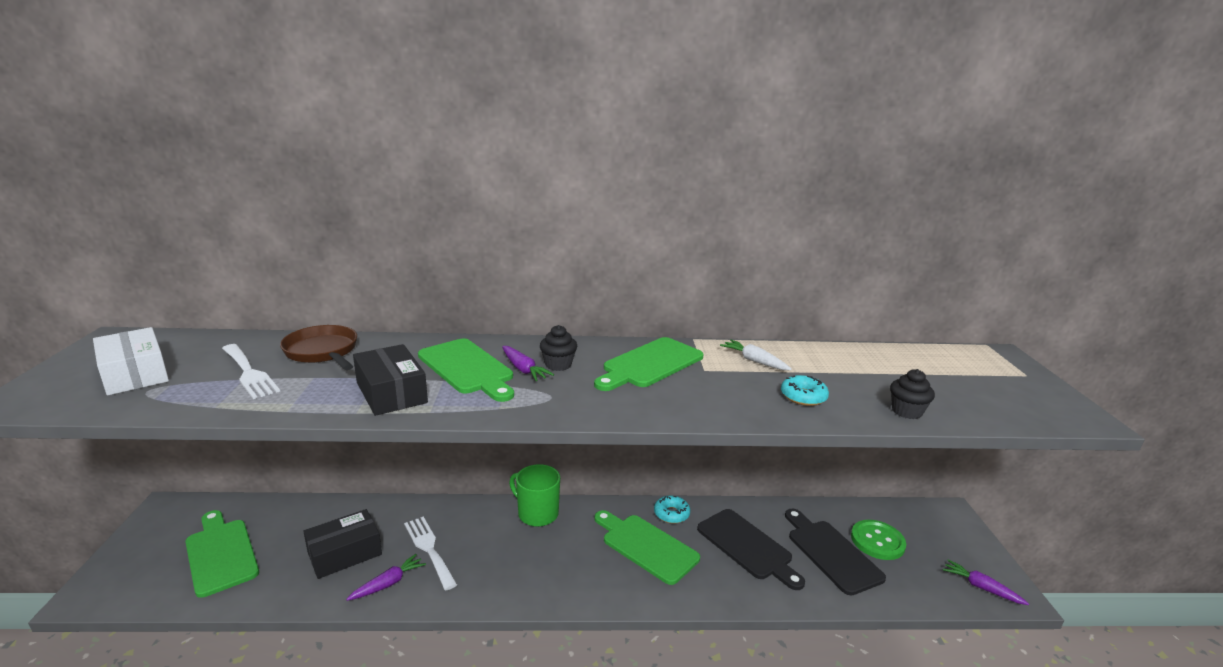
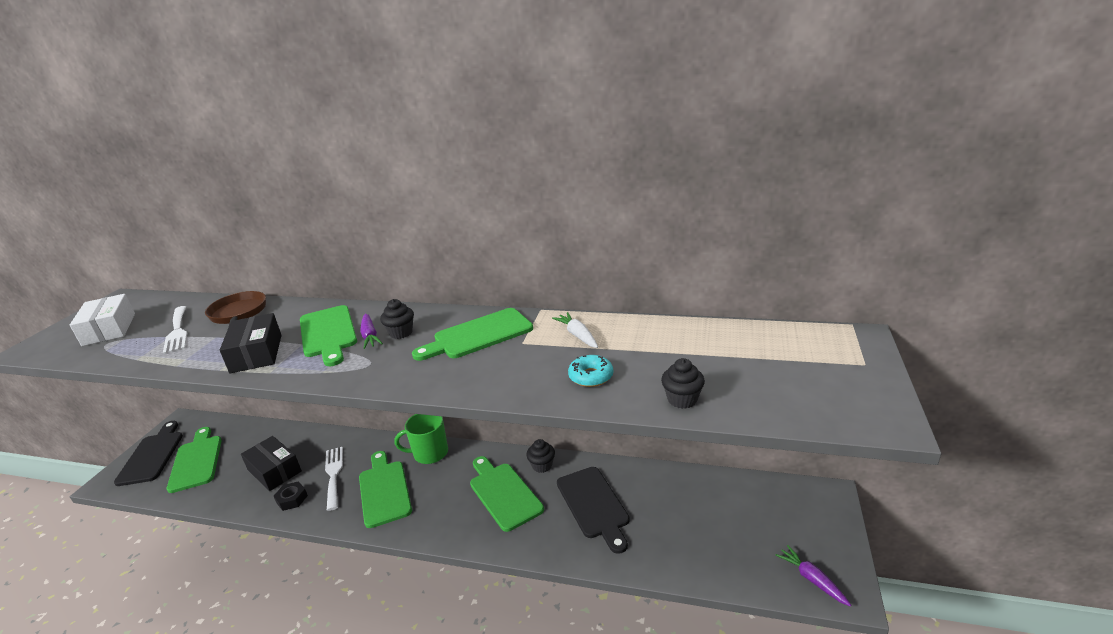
camera: 20 degrees right, 5 degrees up
black box [303,509,382,579] -> black box turned 60 degrees clockwise [241,436,302,491]
purple carrot [346,554,426,601] -> black nut [274,481,308,511]
green mug [509,464,560,527] -> green mug turned 60 degrees counterclockwise [395,414,448,464]
turquoise donut [654,496,690,524] -> black cupcake [526,439,555,473]
black cutting board [785,508,886,595] -> black cutting board moved to [114,421,183,486]
green button [851,520,906,560] -> none
none -> green cutting board [359,451,412,528]

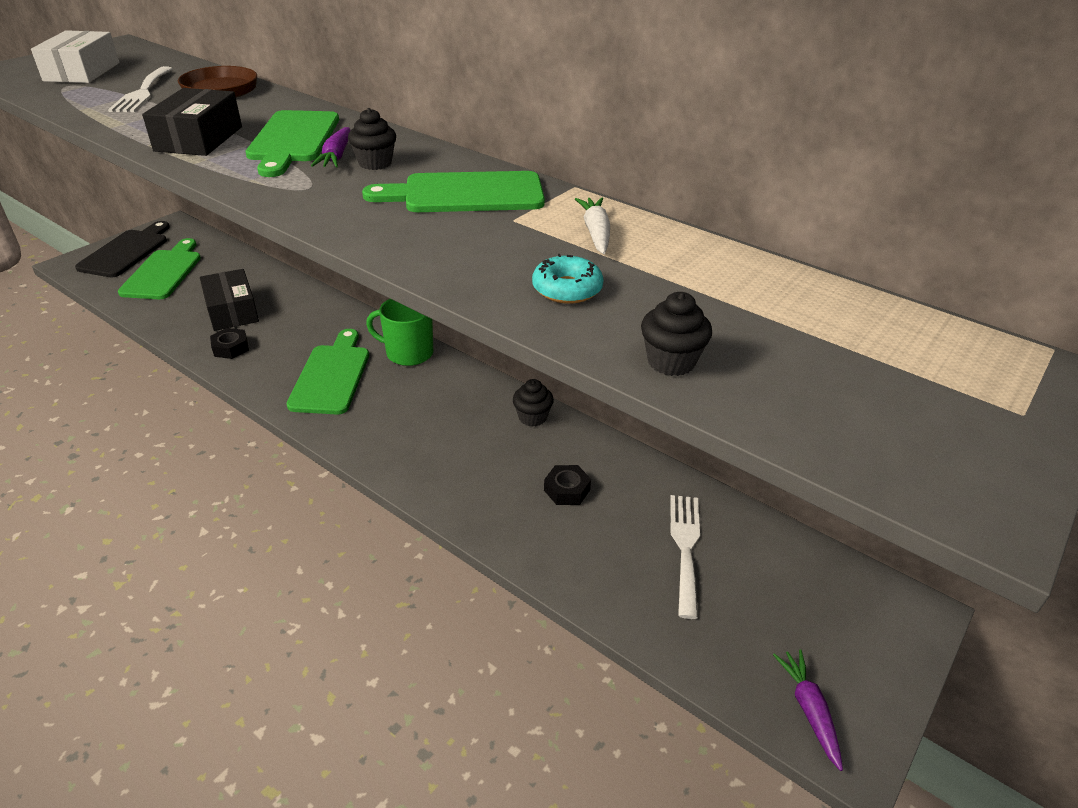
camera: 20 degrees right, 10 degrees up
white fork [325,447,343,511] -> white fork moved to [670,495,700,619]
green cutting board [470,456,544,532] -> none
black cutting board [557,467,630,554] -> black nut [544,465,591,505]

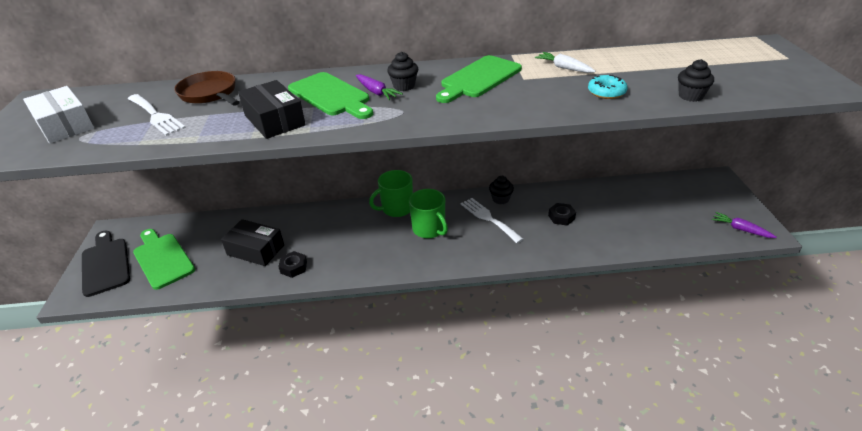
camera: 40 degrees left, 0 degrees up
green cutting board [287,329,369,415] -> none
white fork [670,495,700,619] -> white fork moved to [461,198,523,243]
none -> green mug [409,189,448,238]

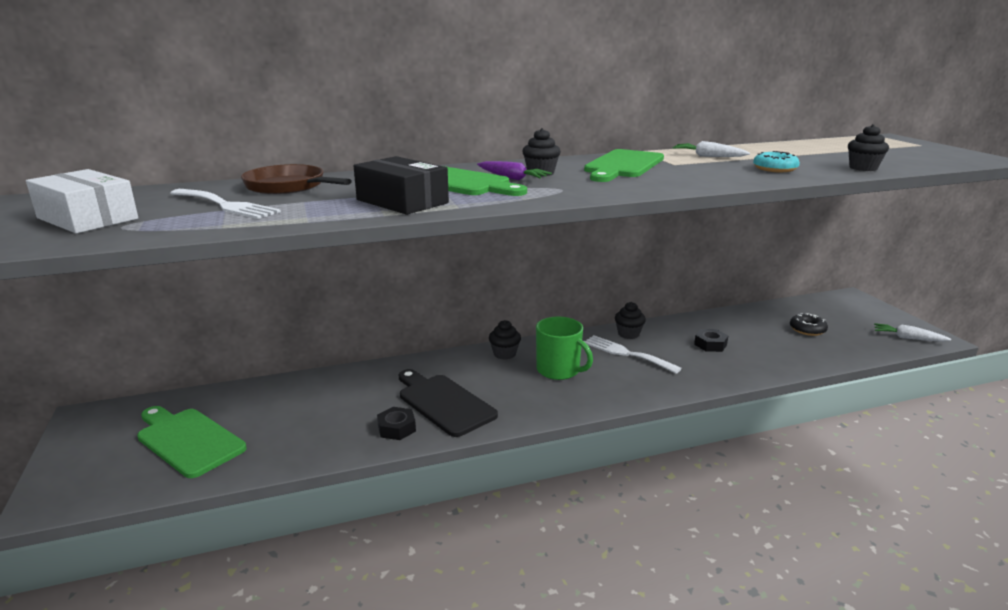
camera: 15 degrees left, 15 degrees down
black cutting board [82,231,130,297] -> black cutting board moved to [399,369,498,437]
black box [221,219,284,266] -> none
green mug [369,170,413,217] -> black cupcake [489,320,521,360]
purple carrot [712,212,777,238] -> white carrot [874,323,951,342]
none -> black donut [790,313,828,336]

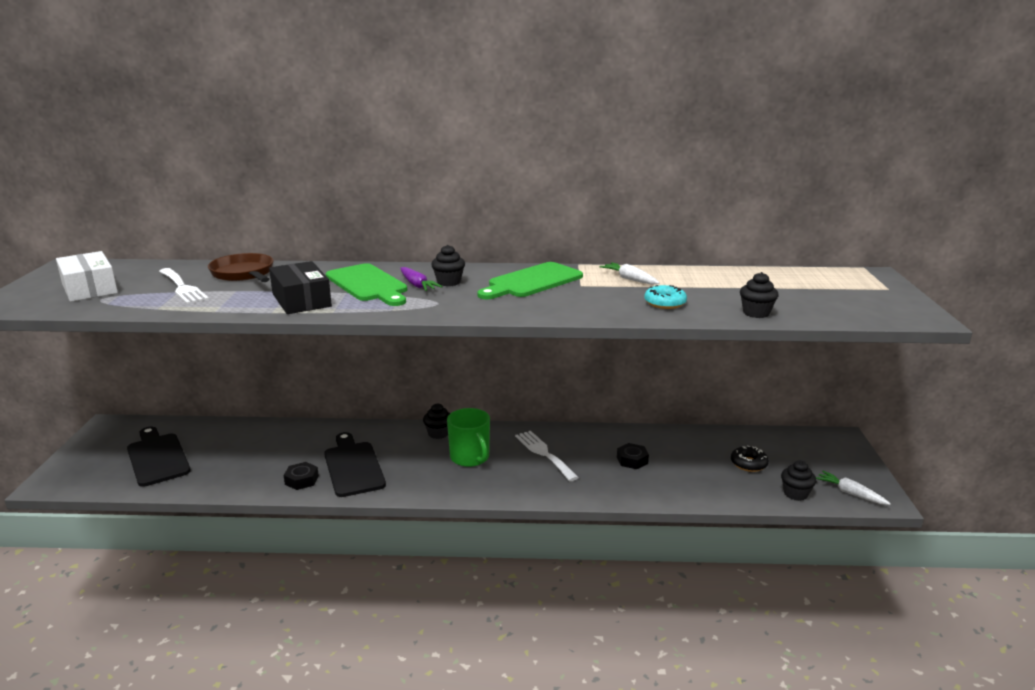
camera: 20 degrees right, 0 degrees up
green cutting board [137,406,247,478] -> black cutting board [127,427,191,487]
black cupcake [615,302,646,339] -> black cupcake moved to [781,460,816,501]

